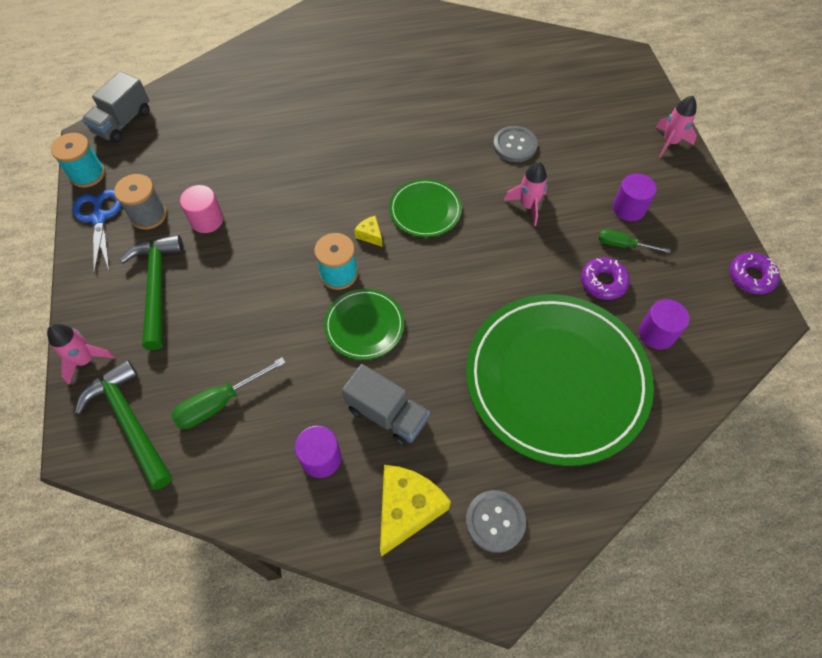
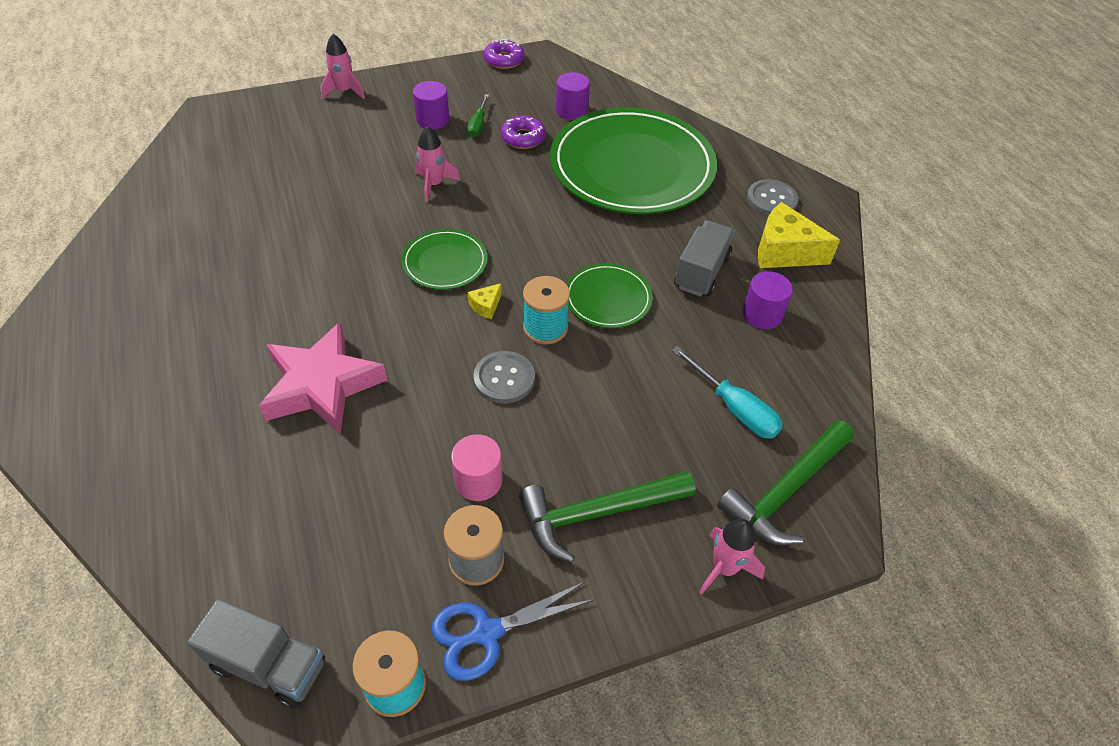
camera: 100 degrees left, 10 degrees down
green screwdriver [171,357,286,429] -> turquoise screwdriver [672,346,783,439]
grey button [493,126,538,162] -> grey button moved to [473,351,535,404]
none -> pink star [259,322,387,434]

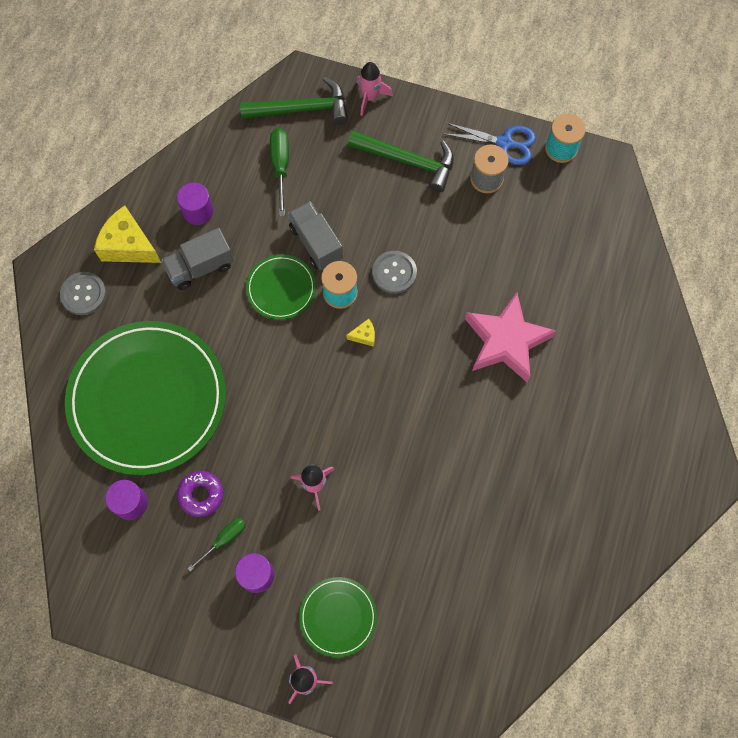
camera: 140 degrees left, 20 degrees up
grey truck [187,599,325,708] -> grey truck moved to [288,201,343,270]
green plate [402,229,487,290] -> green plate moved to [299,577,377,657]
pink cylinder [451,434,502,501] -> none
purple donut [483,39,525,69] -> none
turquoise screwdriver [672,346,783,439] -> green screwdriver [270,128,289,216]
yellow cheese [758,202,840,268] -> yellow cheese turned 150 degrees clockwise [94,206,161,263]

